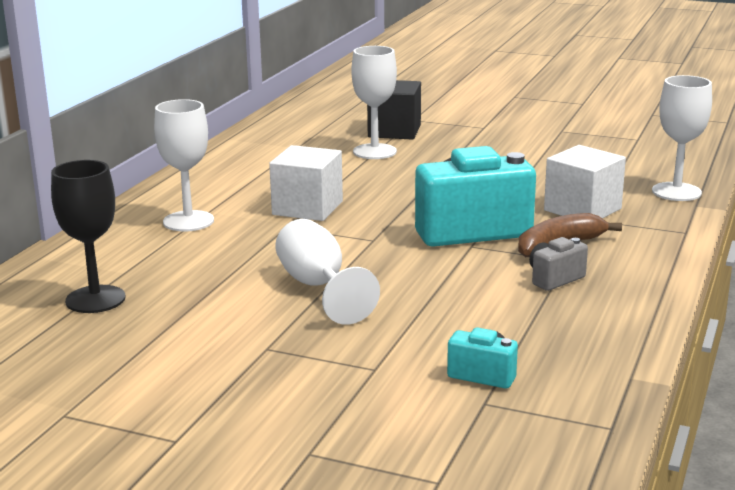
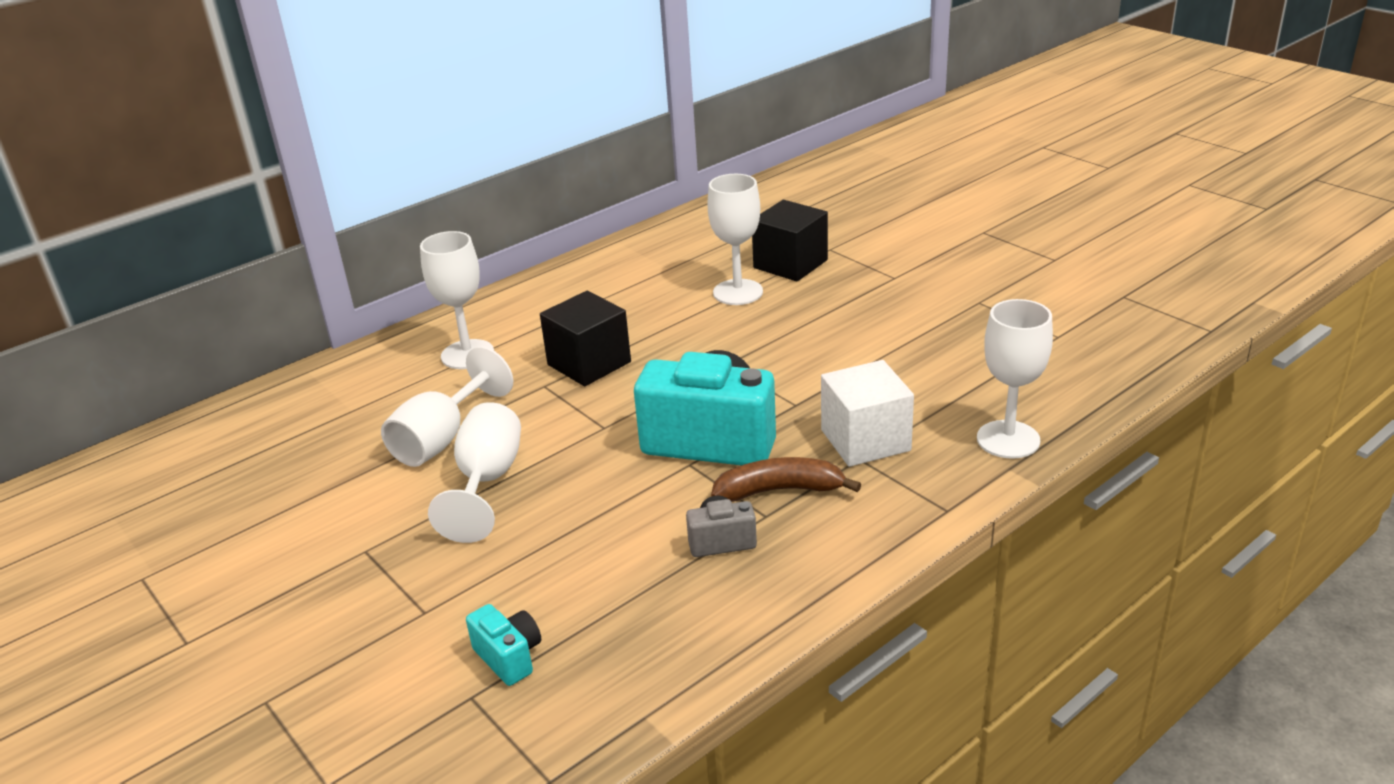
camera: 30 degrees right, 10 degrees up
black goblet [51,160,125,313] -> none
white cube [269,145,343,221] -> black cube [540,291,631,386]
none -> white goblet [381,347,513,467]

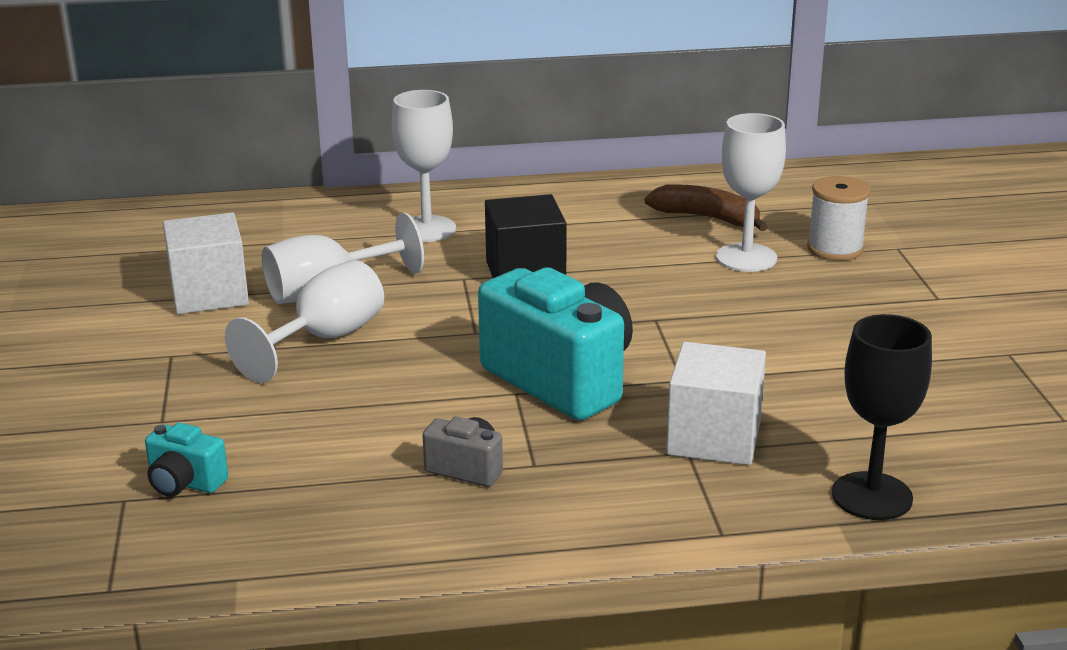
camera: 30 degrees right, 5 degrees down
turquoise camera [466,604,541,686] -> turquoise camera turned 120 degrees clockwise [145,422,228,497]
brown banana [711,457,861,502] -> brown banana moved to [644,184,768,231]
black cube [752,200,828,281] -> white spool [807,176,871,261]
white goblet [977,299,1053,459] -> black goblet [832,314,932,520]
none -> white cube [163,212,249,314]

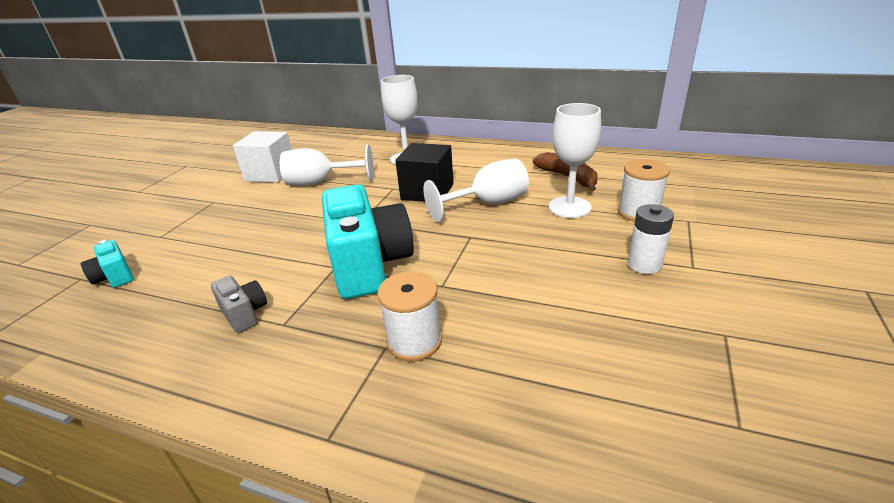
camera: 30 degrees right, 5 degrees up
white goblet [225,260,384,383] -> white goblet moved to [423,159,529,222]
white cube [666,342,766,465] -> white spool [377,271,442,361]
black goblet [832,314,932,520] -> none
none -> white battery [628,204,674,274]

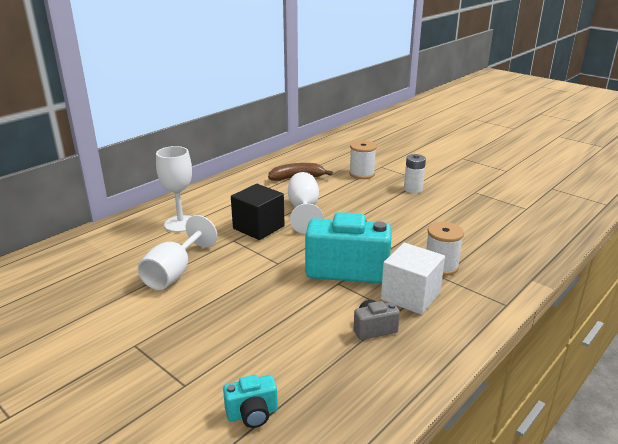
camera: 70 degrees left, 5 degrees down
white cube [233,131,292,183] -> white cube moved to [381,243,445,315]
white goblet [549,103,601,218] -> none

